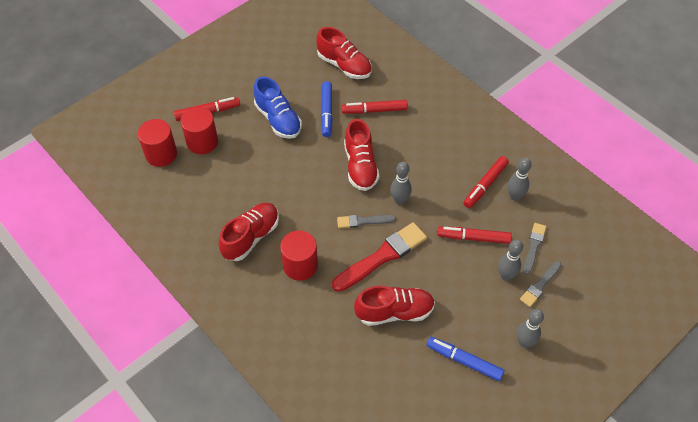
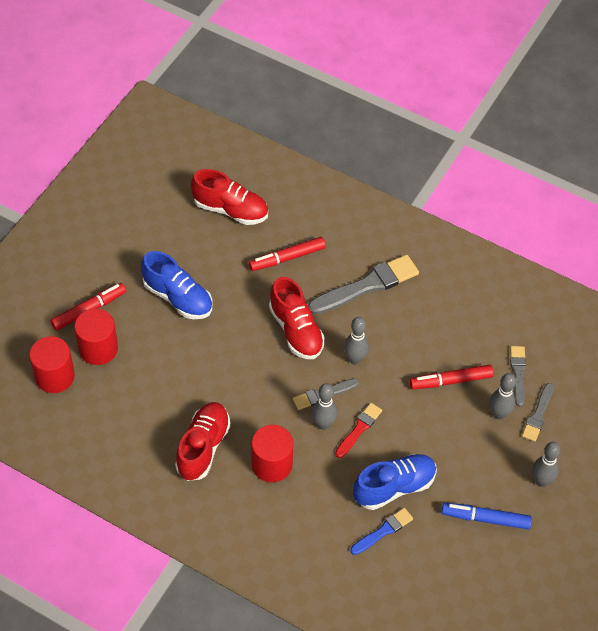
camera: 20 degrees left, 0 degrees up
blue marker [321,81,333,137] -> none
red brush [332,222,427,292] -> red brush [335,403,382,458], size x0.55
red shoe [354,286,435,326] -> blue shoe [353,454,437,510]
red marker [464,156,509,208] -> none
grey bowling pin [507,158,532,201] -> grey bowling pin moved to [312,383,337,430]
none -> grey brush [308,255,419,315]
none -> blue brush [350,508,413,555]

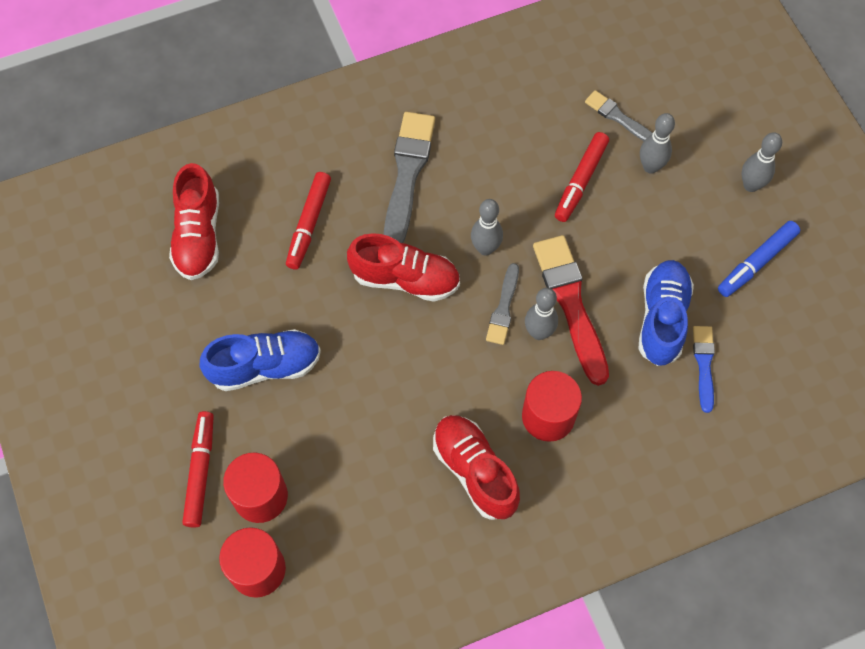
camera: 50 degrees left, 10 degrees up
red shoe [191,169,268,225] -> red shoe turned 120 degrees clockwise [169,163,219,280]
red brush [335,403,382,458] -> red brush [533,235,609,386], size x1.82
grey brush [522,383,554,442] -> none

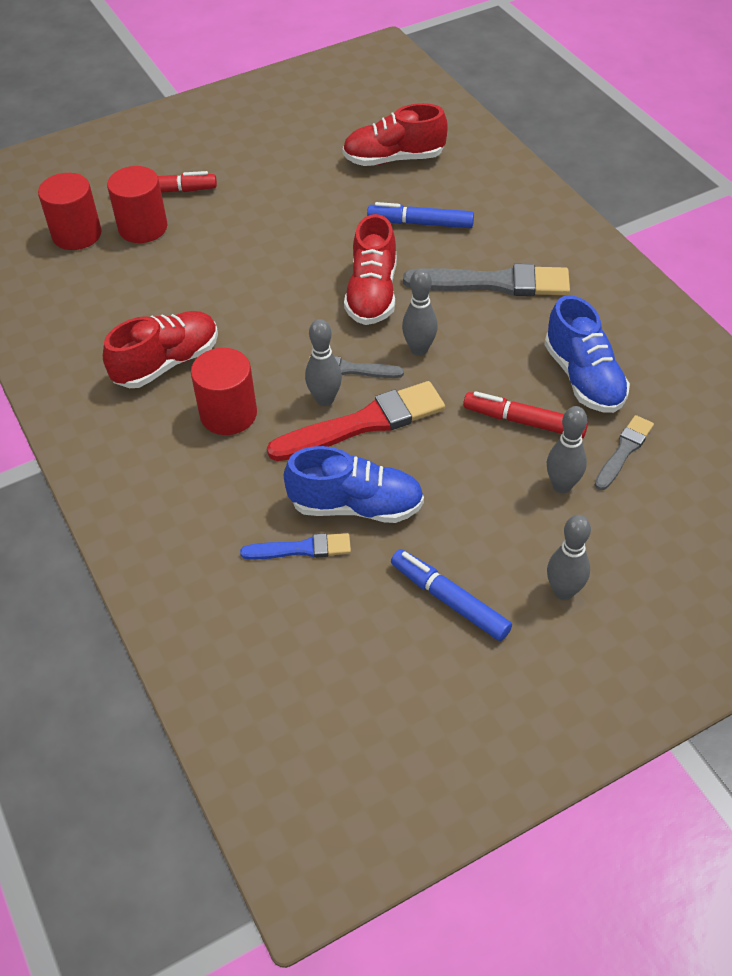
camera: 85 degrees right, 15 degrees down
blue shoe [200,329,321,391] -> blue shoe moved to [545,295,630,413]
red marker [286,172,331,270] -> blue marker [367,202,474,228]

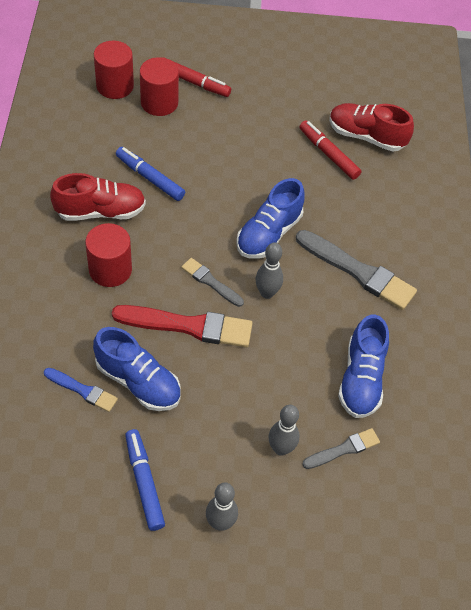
camera: 25 degrees right, 5 degrees up
grey bowling pin [305,319,342,406] -> none
red shoe [344,214,396,325] -> blue shoe [236,178,305,259]
blue marker [367,202,474,228] -> blue marker moved to [116,147,185,201]
red marker [463,391,588,439] -> red marker moved to [299,120,361,180]

